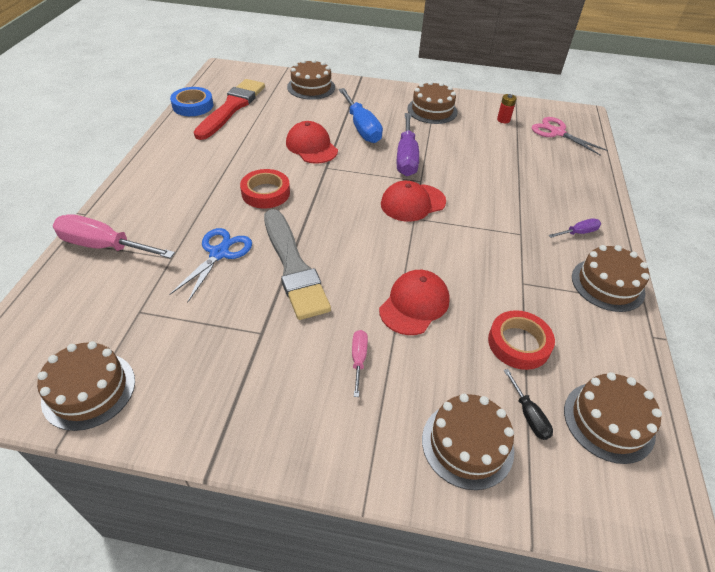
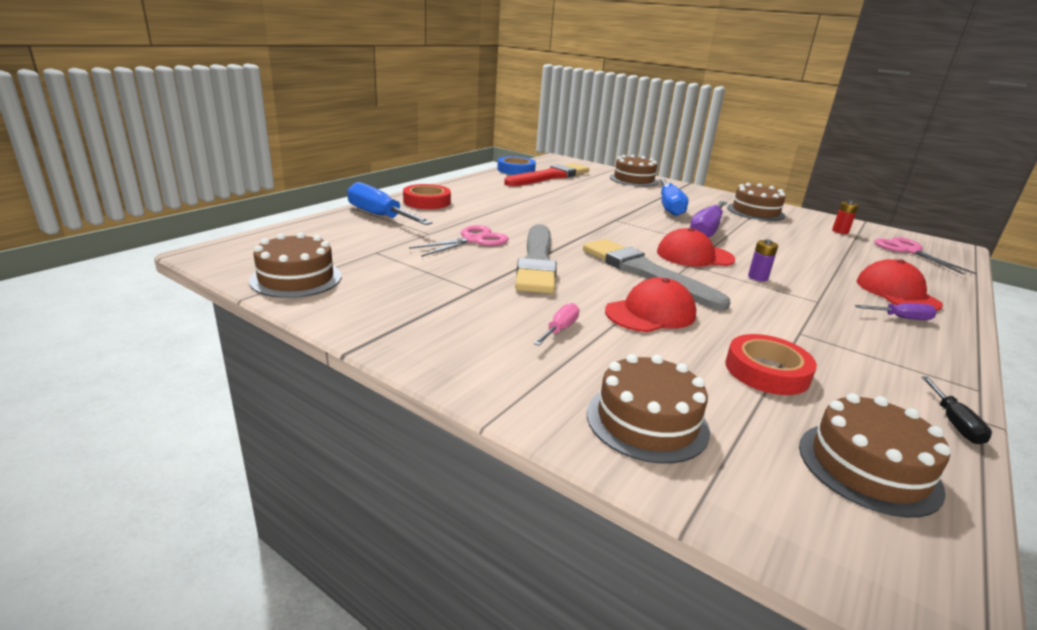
camera: 25 degrees right, 20 degrees down
pink screwdriver [53,214,175,259] -> blue screwdriver [347,182,433,225]
blue scissors [169,228,252,302] -> pink scissors [409,225,509,257]
red tape [240,169,290,209] -> red tape moved to [403,184,451,209]
red cap [286,121,338,164] -> red cap moved to [857,259,943,311]
black screwdriver [504,369,553,440] -> black screwdriver moved to [921,376,992,444]
brown cake [572,245,649,312] -> none
none -> grey brush [583,239,730,311]
none -> purple battery [748,239,778,281]

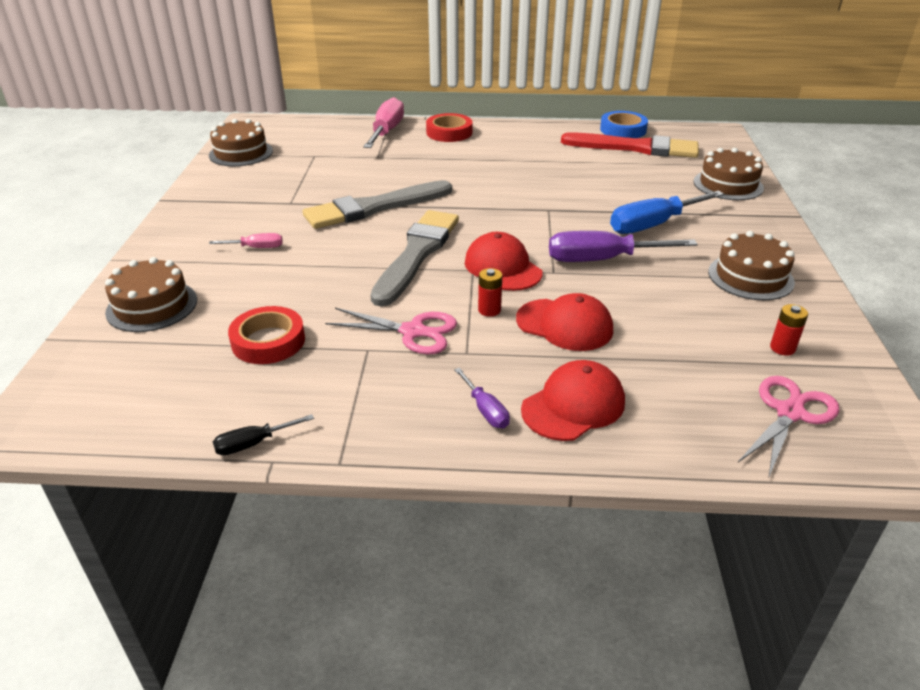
camera: 60 degrees right, 10 degrees up
blue screwdriver [347,182,433,225] -> pink screwdriver [363,97,404,148]
pink scissors [409,225,509,257] -> pink scissors moved to [325,308,457,354]
red cap [605,277,696,332] -> red cap moved to [516,293,613,351]
purple battery [748,239,778,281] -> red battery [478,268,502,317]
brown cake [799,393,951,518] -> none

